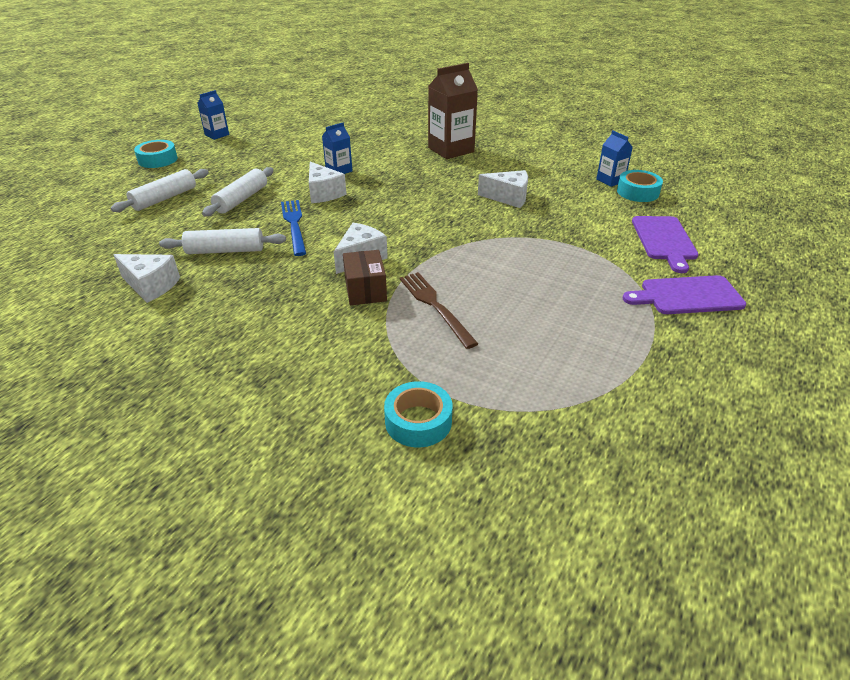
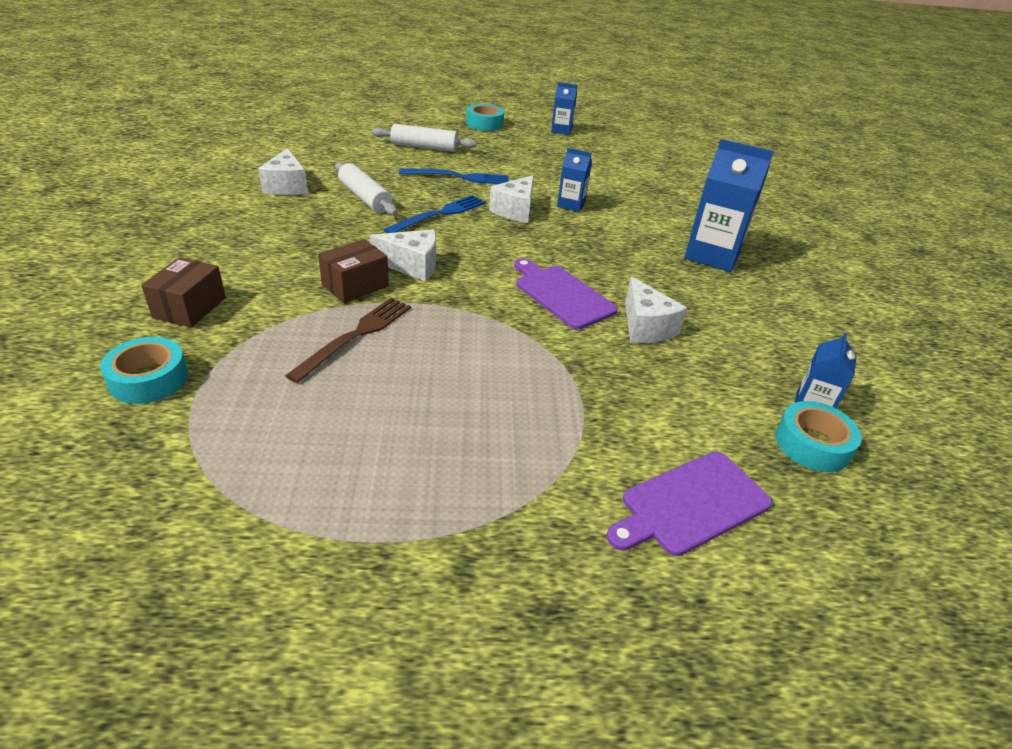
camera: 55 degrees right, 0 degrees up
white rolling pin [202,167,274,216] -> blue fork [399,168,509,184]
brown carton [428,63,478,159] -> blue carton [684,139,774,272]
purple cutting board [623,275,746,314] -> purple cutting board moved to [514,258,618,329]
none -> brown box [141,257,226,328]

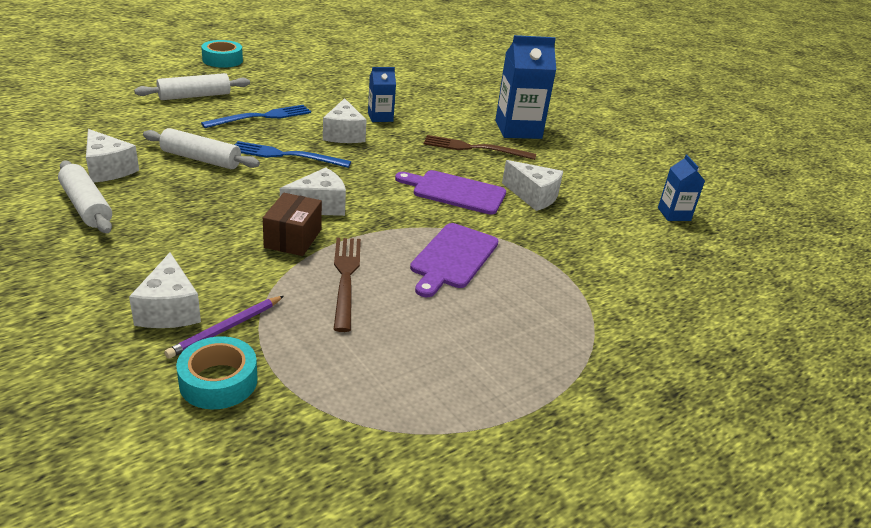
camera: 35 degrees left, 5 degrees down
brown box [141,257,226,328] -> white cheese [129,252,201,328]
blue fork [383,195,486,233] -> blue fork turned 90 degrees counterclockwise [234,141,351,168]
blue carton [551,82,577,135] -> none
purple cutting board [607,451,772,556] -> purple cutting board moved to [410,223,498,297]
turquoise tape [775,401,862,472] -> none
none -> white rolling pin [58,161,112,233]
none -> purple pencil [164,296,284,359]
none -> brown fork [424,135,536,160]

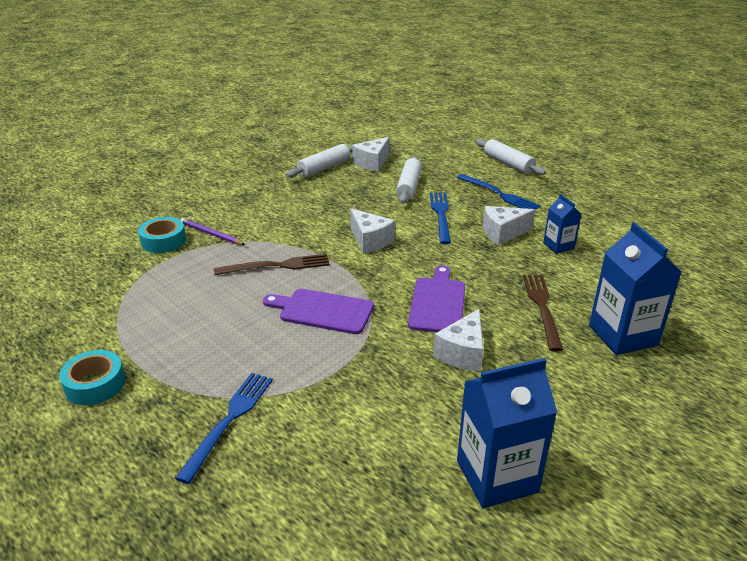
camera: 85 degrees right, 0 degrees up
white cheese [129,252,201,328] -> none
turquoise tape [201,40,243,68] -> turquoise tape moved to [59,350,125,405]
brown box [263,193,322,256] -> none
blue carton [658,154,705,221] -> blue carton [457,358,557,508], size x1.83
none -> blue fork [175,373,273,484]

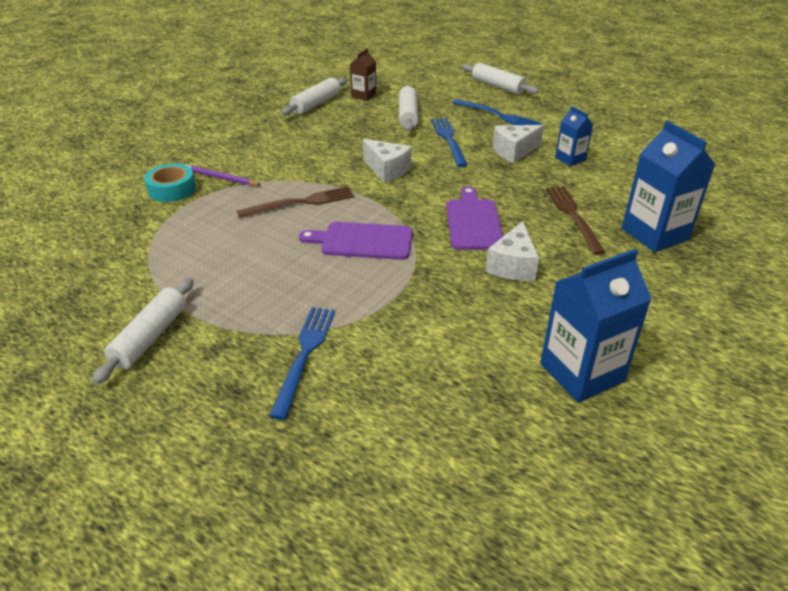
camera: 10 degrees left, 5 degrees up
turquoise tape [59,350,125,405] -> white rolling pin [92,278,194,384]
white cheese [352,137,389,172] -> brown carton [350,49,376,101]

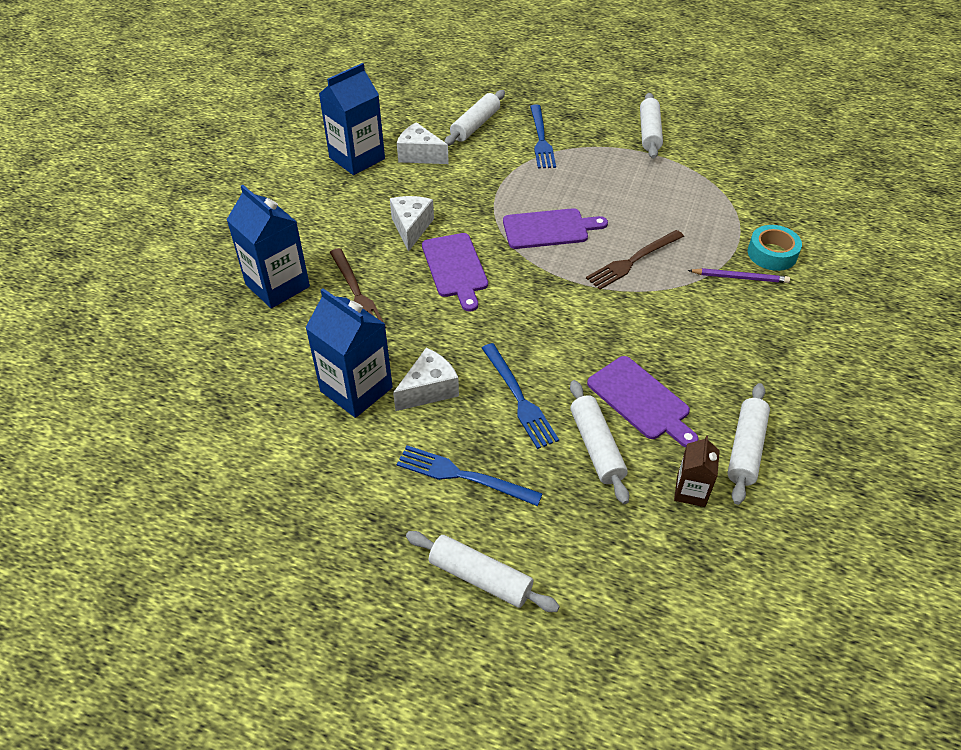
camera: 165 degrees right, 10 degrees up
white cheese [363,139,412,183] -> white cheese moved to [397,122,449,164]
blue carton [555,106,593,166] -> blue carton [305,288,393,418], size x1.83
none -> white rolling pin [444,90,505,146]
none -> purple cutting board [587,356,699,447]

